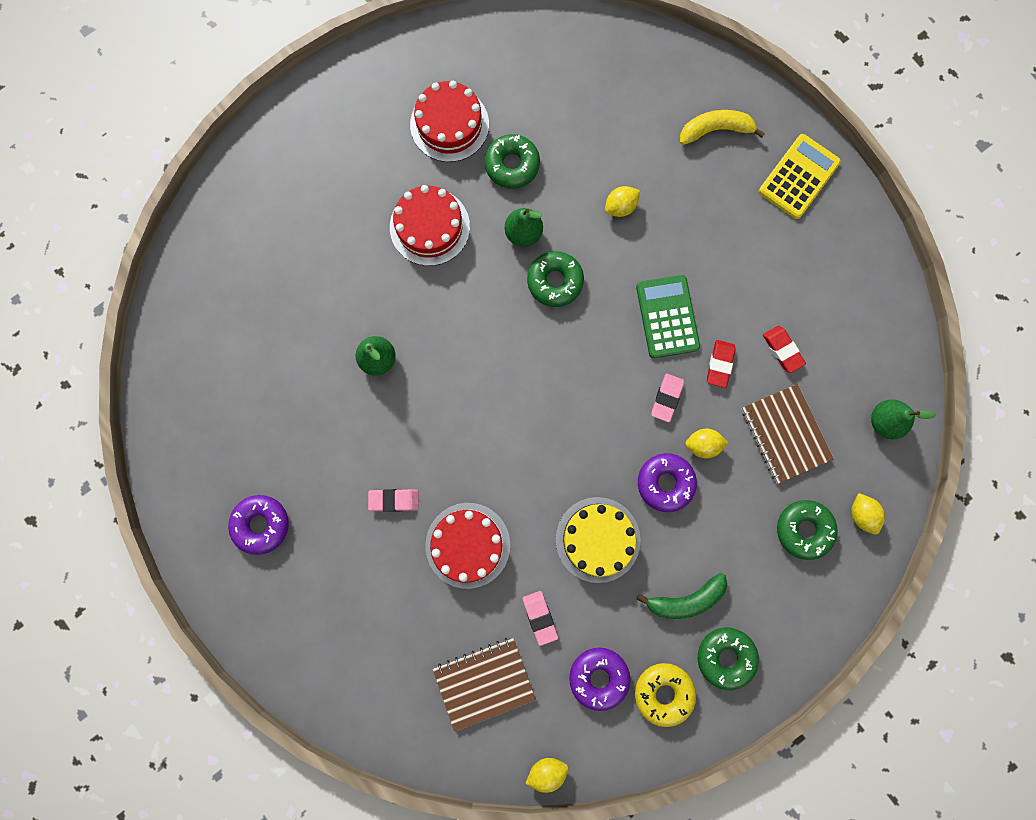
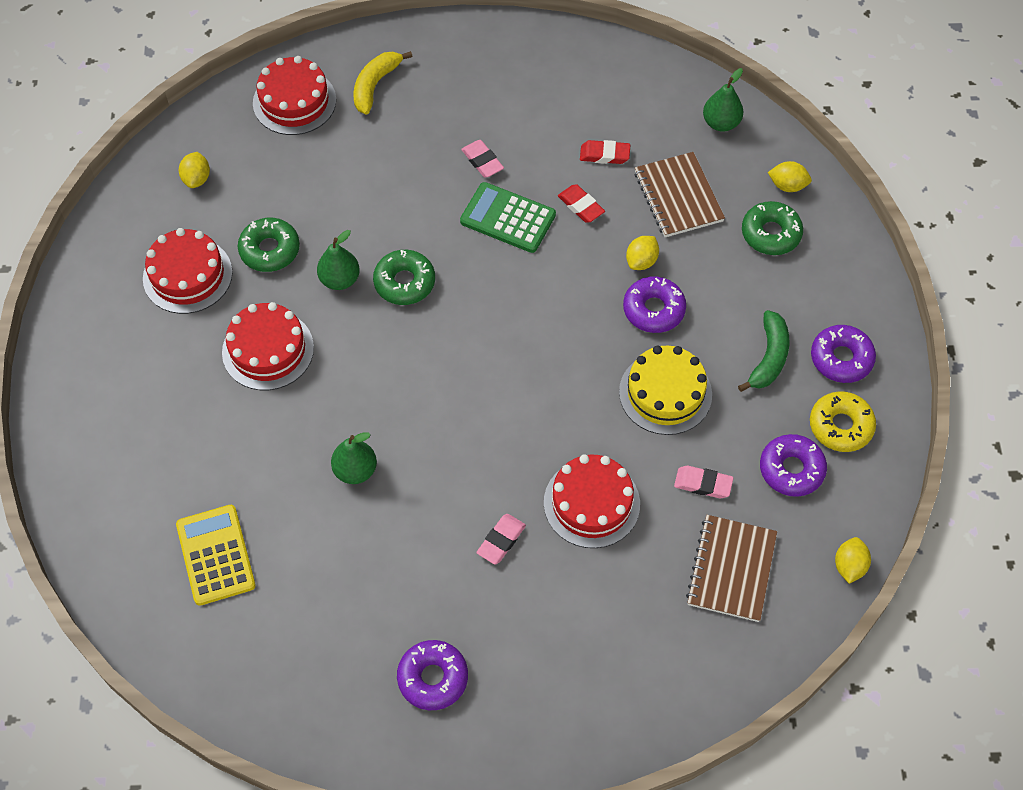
camera: 55 degrees left, 20 degrees down
yellow lemon [605,186,640,217] -> yellow lemon moved to [179,152,210,188]
pink eraser [651,373,684,422] -> pink eraser moved to [461,140,504,178]
green donut [698,627,759,690] -> purple donut [811,325,876,383]
brown notebook [742,384,834,484] -> brown notebook turned 60 degrees clockwise [635,152,725,237]
yellow calculator [759,134,841,219] -> yellow calculator moved to [176,505,256,606]
none -> red cake [253,56,336,135]

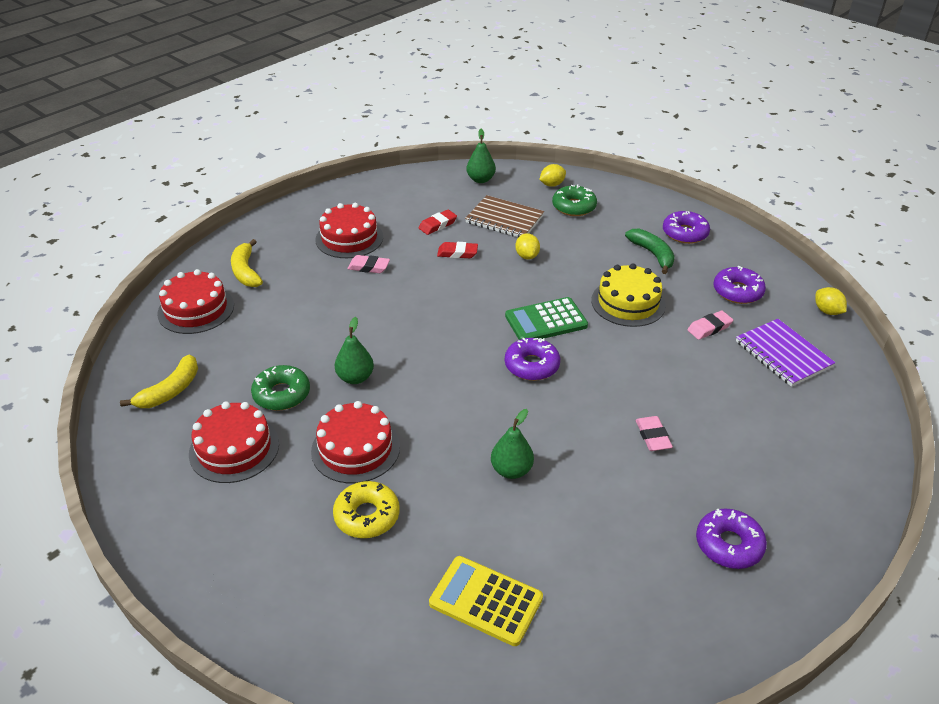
camera: 45 degrees left, 20 degrees down
yellow lemon [179,152,210,188] -> yellow banana [120,355,198,408]
green donut [373,250,435,305] -> none
green calculator [460,182,556,253] -> green calculator moved to [505,297,588,340]
red cake [544,454,640,548] -> red cake moved to [316,203,383,258]
purple donut [623,276,686,333] -> purple donut moved to [505,338,560,381]
brown notebook [686,515,777,622] -> purple notebook [736,319,836,387]
yellow donut [810,391,876,452] -> yellow donut moved to [333,481,400,538]

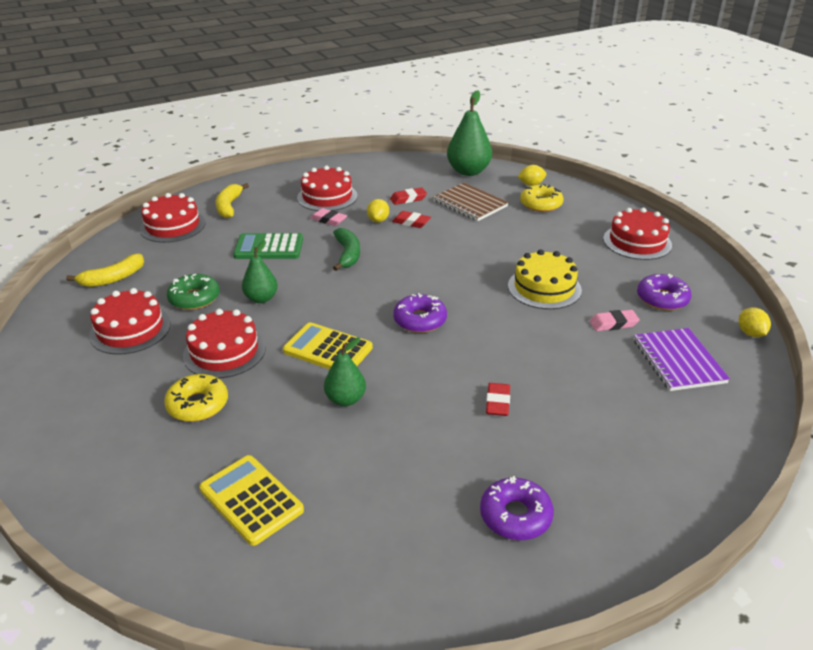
camera: 20 degrees right, 5 degrees down
green pear [466,129,496,183] -> green pear [447,90,492,176], size x1.67
green calculator [505,297,588,340] -> green calculator moved to [233,233,303,259]
yellow lemon [515,233,540,259] -> yellow lemon moved to [367,199,389,222]
green donut [552,185,597,216] -> yellow donut [520,184,563,212]
green banana [625,229,675,274] -> green banana moved to [333,228,360,271]
pink eraser [636,416,673,451] -> red eraser [486,383,510,416]
purple donut [663,211,710,244] -> red cake [603,208,672,260]
none -> yellow calculator [283,322,373,369]

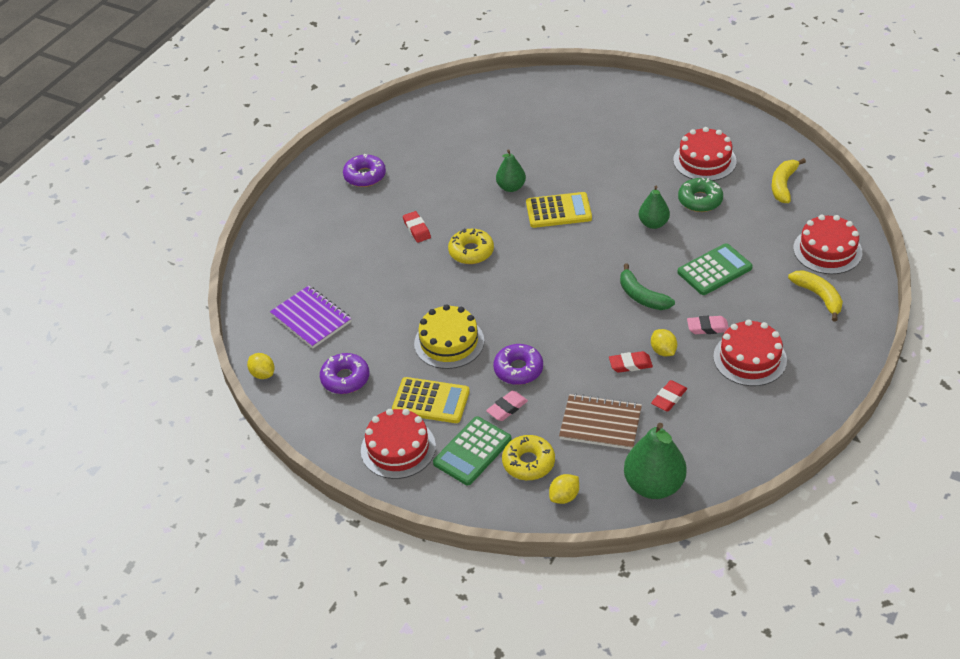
camera: 150 degrees right, 10 degrees up
yellow donut [164,374,228,422] -> yellow donut moved to [448,228,494,264]
red cake [183,309,266,378] -> none
yellow calculator [199,455,304,546] -> yellow calculator moved to [392,377,470,423]
purple donut [393,293,447,333] -> purple donut moved to [493,344,543,385]
pink eraser [589,310,639,331] -> pink eraser moved to [486,391,528,421]
none -> green calculator [433,416,512,485]

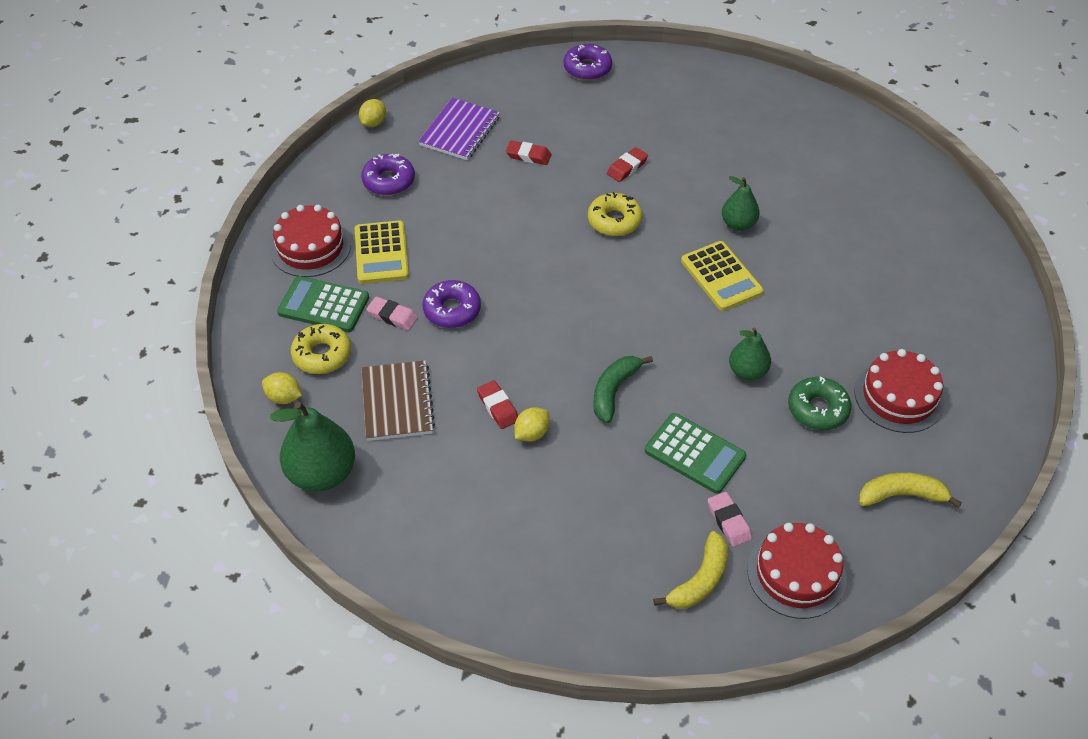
camera: 65 degrees right, 5 degrees up
purple donut [343,154,386,187] -> purple donut moved to [564,44,612,81]
yellow cake [414,304,484,369] -> none
red eraser [651,380,687,412] -> red eraser moved to [506,140,552,165]
pink eraser [687,316,729,334] -> pink eraser moved to [708,492,752,547]
red cake [713,319,787,386] -> none

